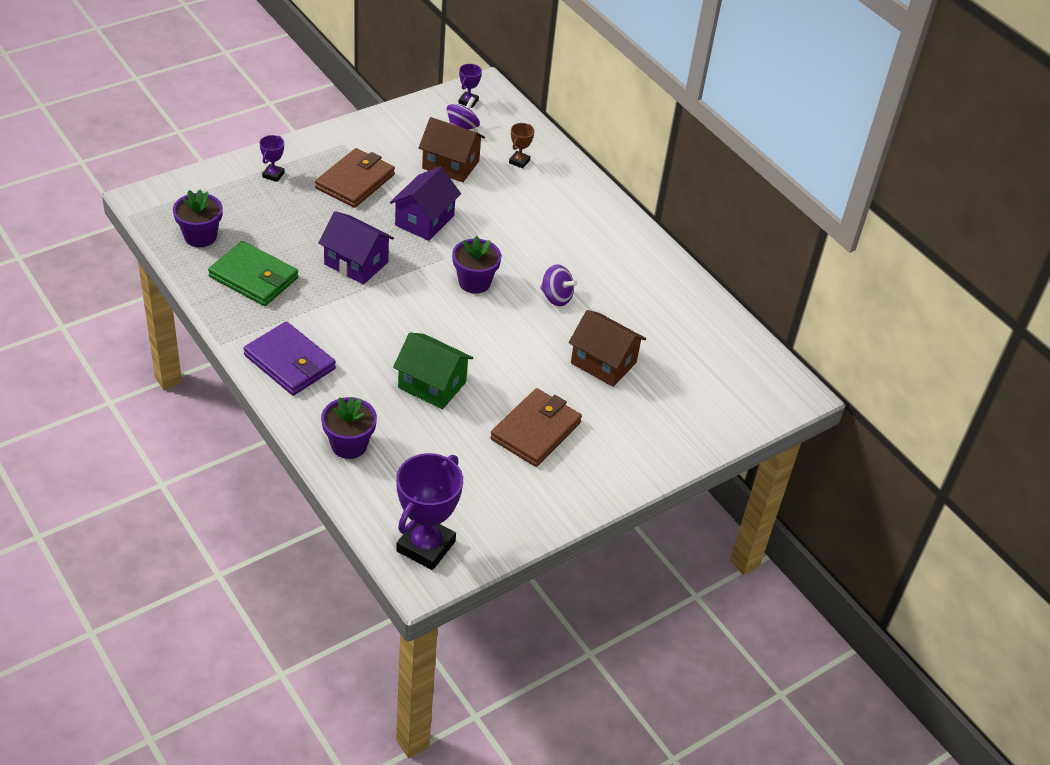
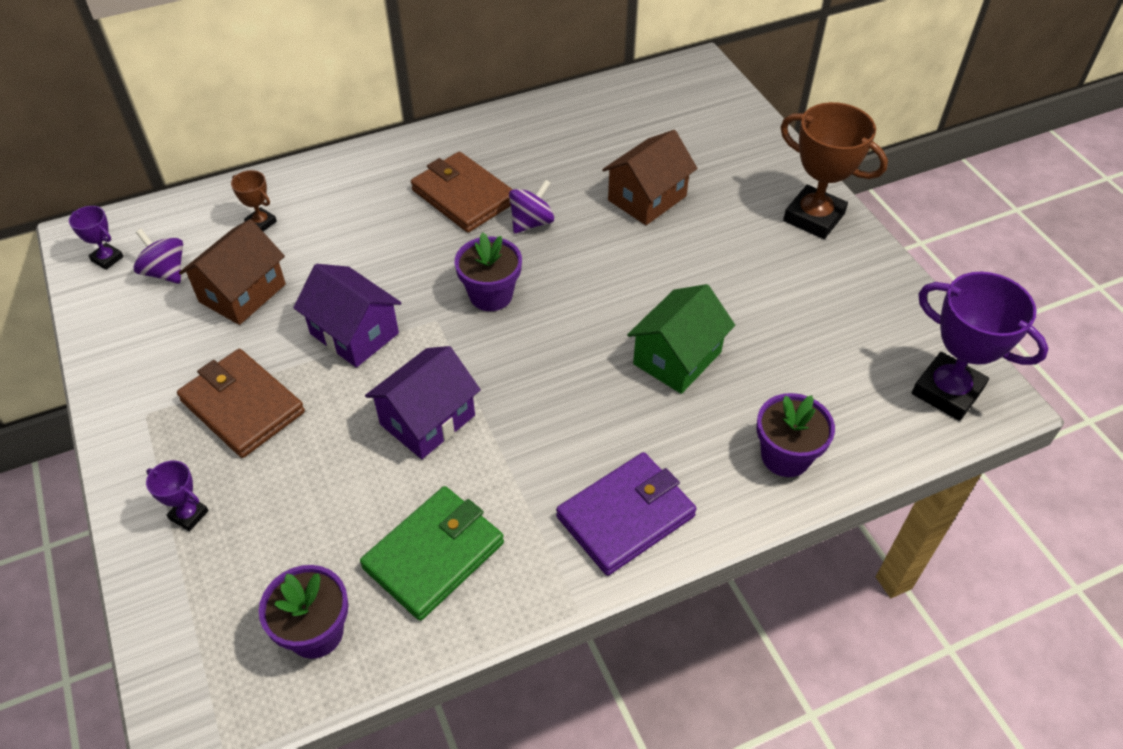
camera: 75 degrees left, 5 degrees up
brown wallet [490,388,582,467] -> brown wallet moved to [411,152,513,233]
none -> brown trophy [780,102,888,239]

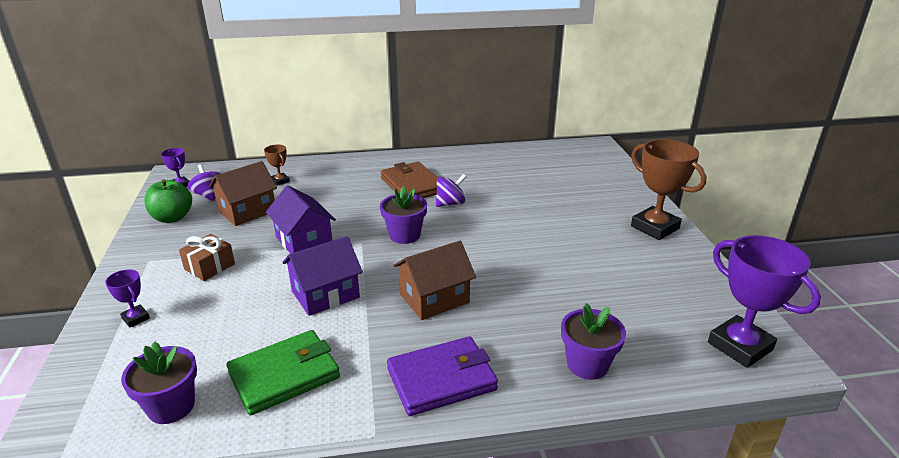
camera: 15 degrees right, 20 degrees down
brown wallet [177,349,305,458] -> brown gift [179,234,235,281]
brown house [602,130,697,225] -> brown house moved to [393,241,476,320]
green house [627,284,735,394] -> none
none -> green apple [144,179,192,223]

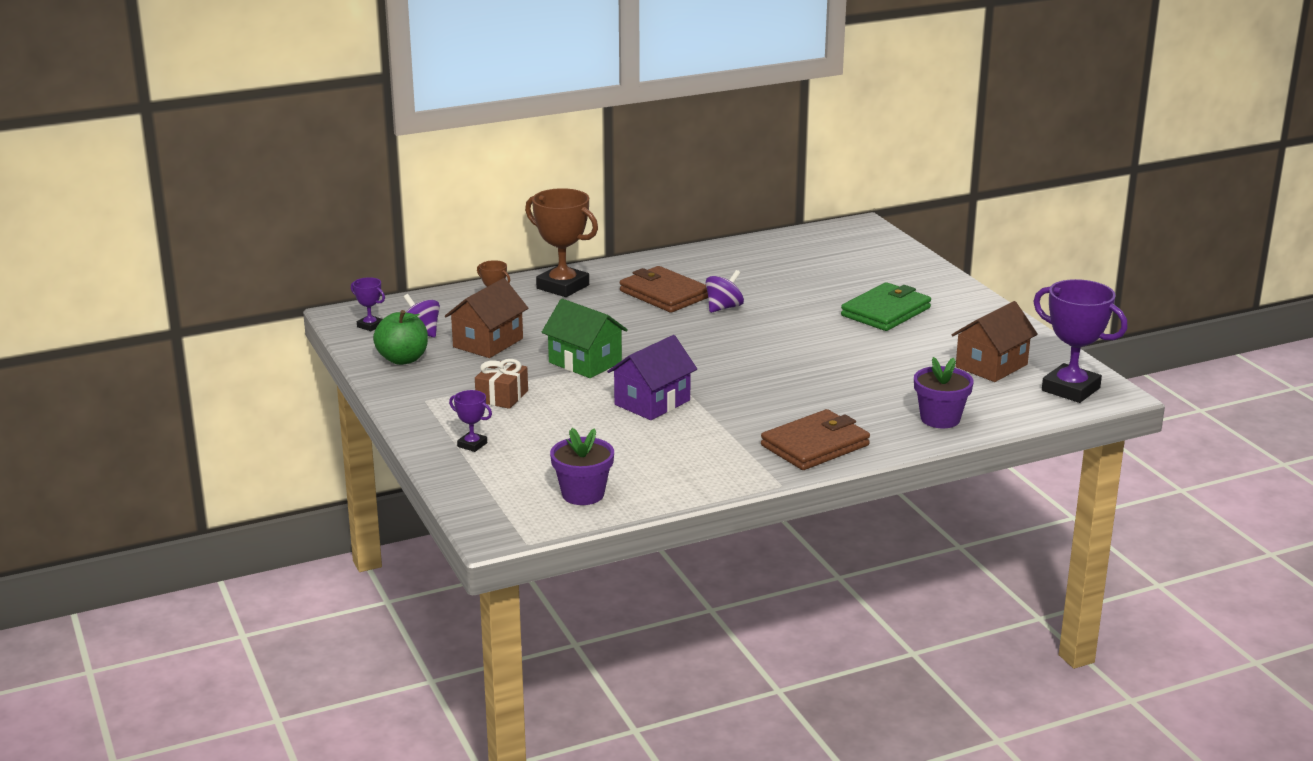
camera: 15 degrees left, 5 degrees down
green wallet [226,330,340,416] -> green wallet moved to [841,282,931,331]
purple house [266,185,336,254] -> green house [542,299,628,378]
purple flower pot [380,186,427,244] -> none
purple wallet [387,336,498,416] -> brown wallet [761,409,870,470]
brown house [393,241,476,320] -> brown house moved to [952,301,1038,382]
brown trophy [631,139,707,240] -> brown trophy moved to [525,188,598,297]

